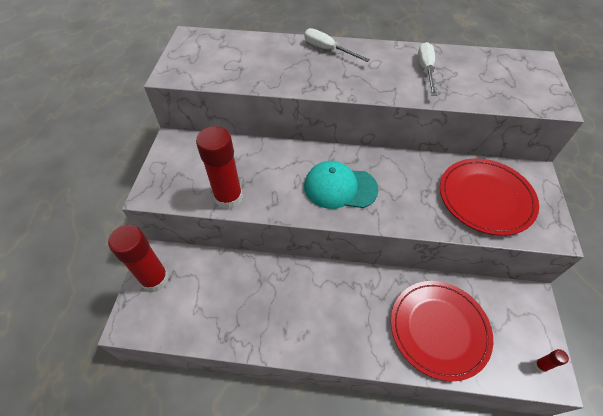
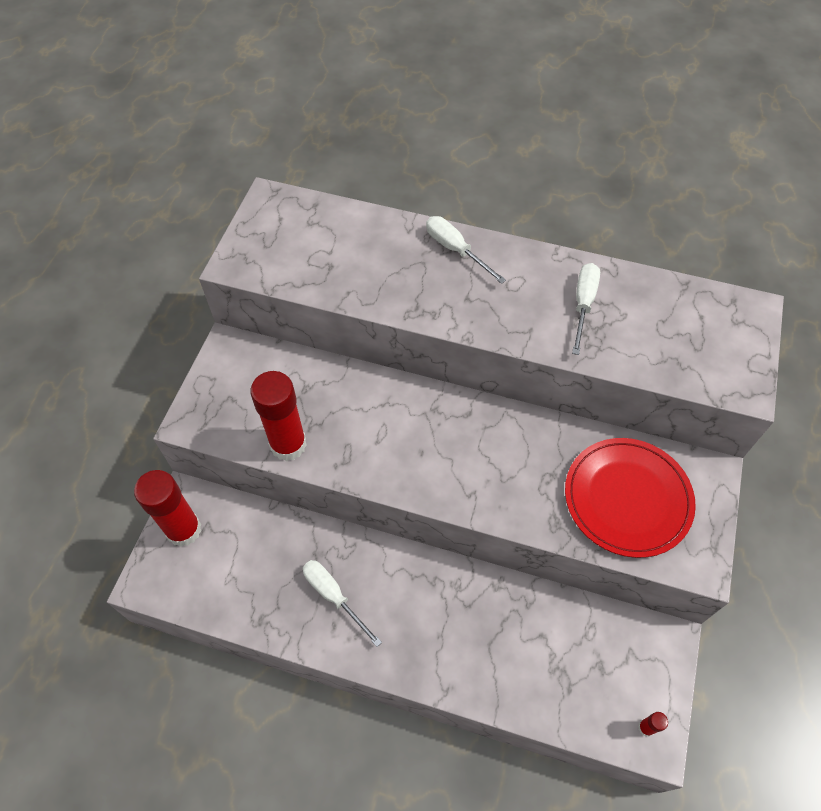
camera: 10 degrees right, 5 degrees up
turquoise cap [304,161,379,209] -> none
red plate [391,281,493,381] -> none
none -> white screwdriver [303,560,382,647]

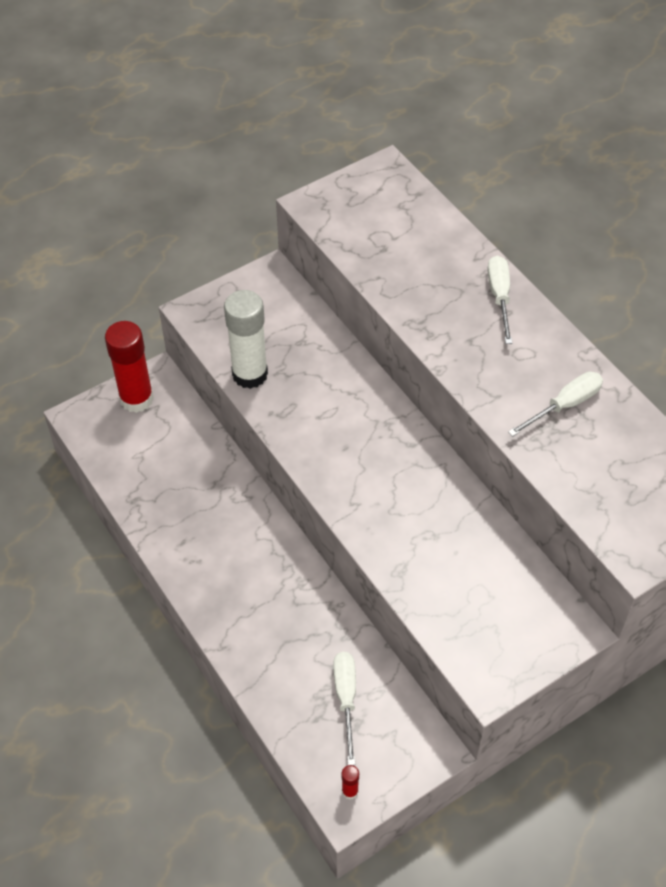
camera: 40 degrees right, 5 degrees down
red glue stick [250,371,307,461] -> white glue stick [224,290,268,389]
white screwdriver [303,560,382,647] -> white screwdriver moved to [333,652,356,765]
red plate [565,438,696,558] -> none

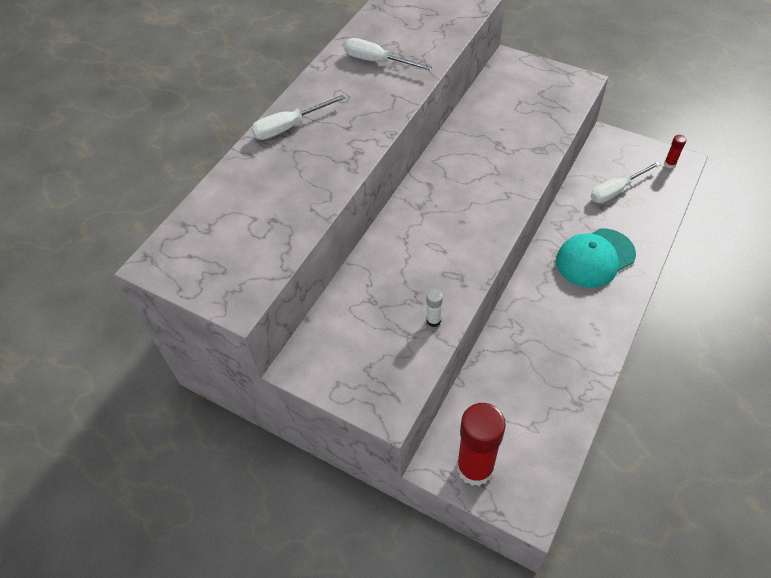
camera: 115 degrees left, 0 degrees up
white glue stick [224,290,268,389] -> white glue stick [426,289,443,327], size x0.41
none -> turquoise cap [556,228,636,288]

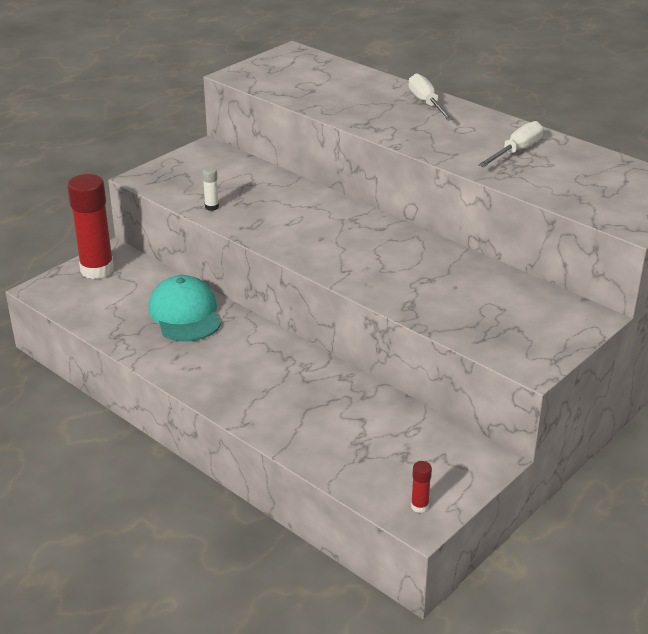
camera: 100 degrees right, 20 degrees down
turquoise cap [556,228,636,288] -> turquoise cap moved to [148,275,221,342]
white screwdriver [590,161,661,203] -> none

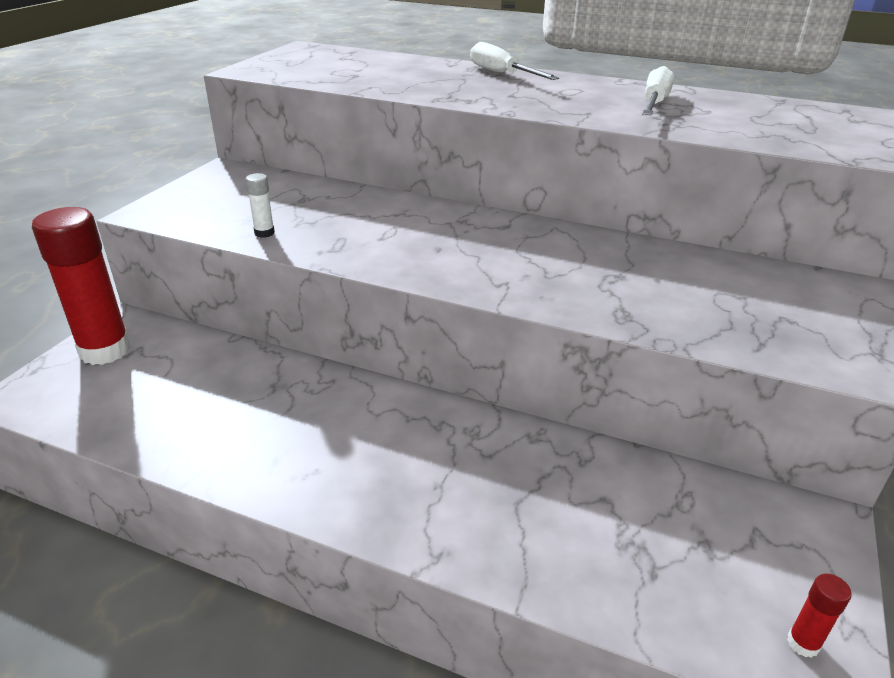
camera: 20 degrees left, 0 degrees up
turquoise cap [148,275,221,342] -> none

